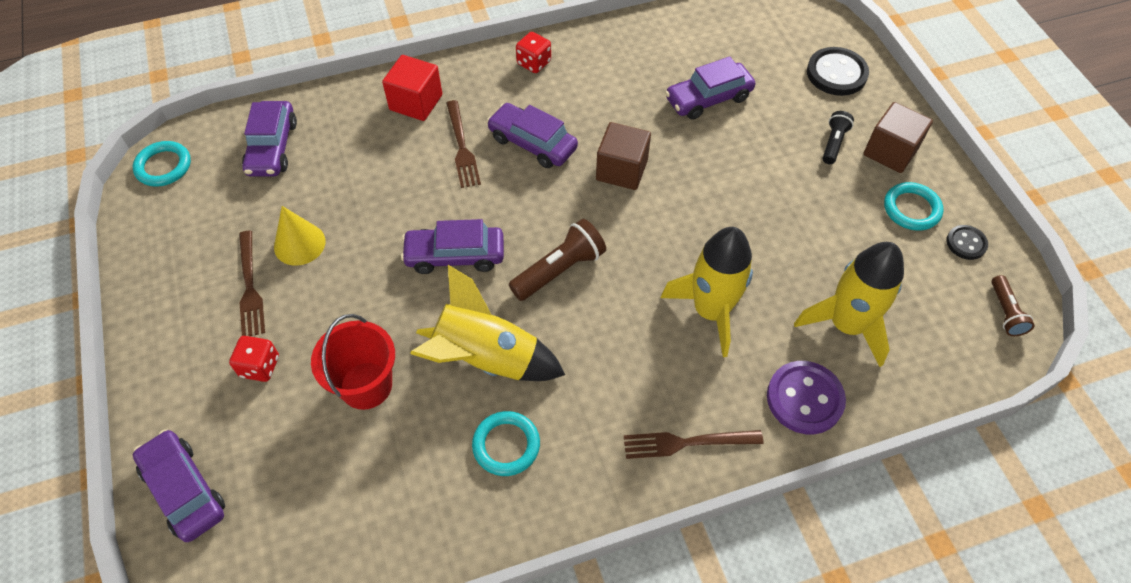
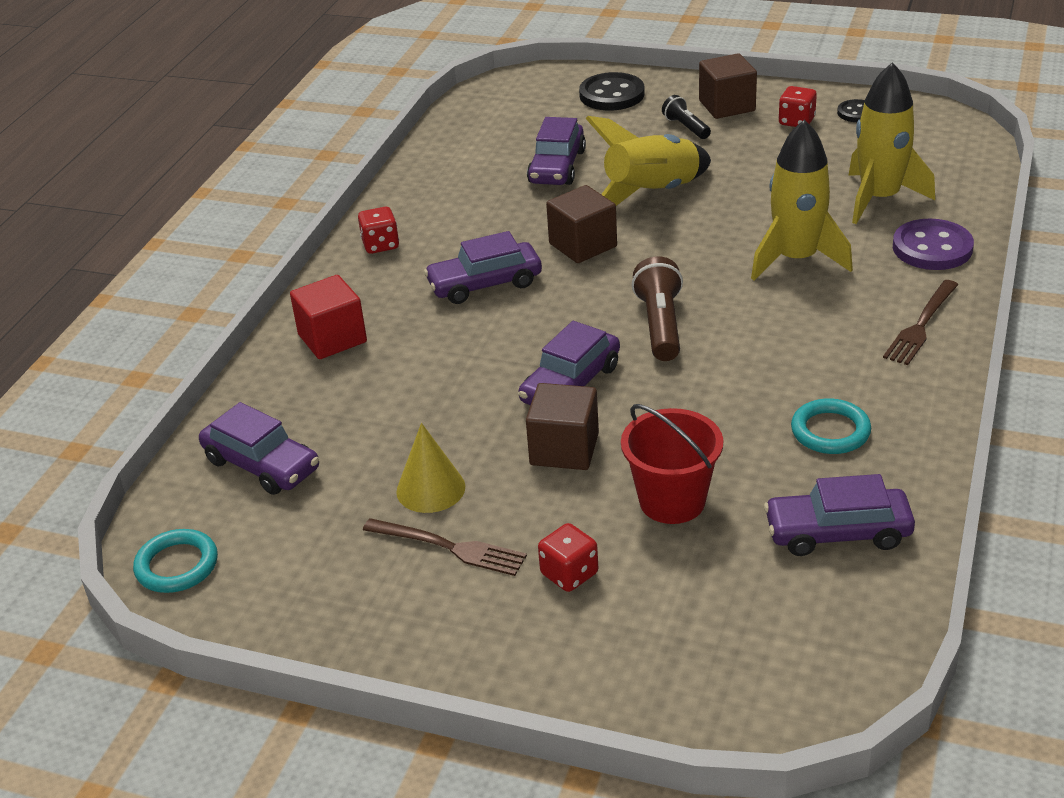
camera: 50 degrees left, 20 degrees down
purple car [133,429,225,542] -> purple car moved to [764,474,915,556]
yellow rocket [410,265,565,381] -> yellow rocket moved to [585,116,711,206]
brown fork [446,100,481,188] -> none
turquoise ring [884,182,944,231] -> red dice [778,86,817,127]
brown flashlight [991,275,1035,336] -> none
none -> brown cube [526,383,599,470]

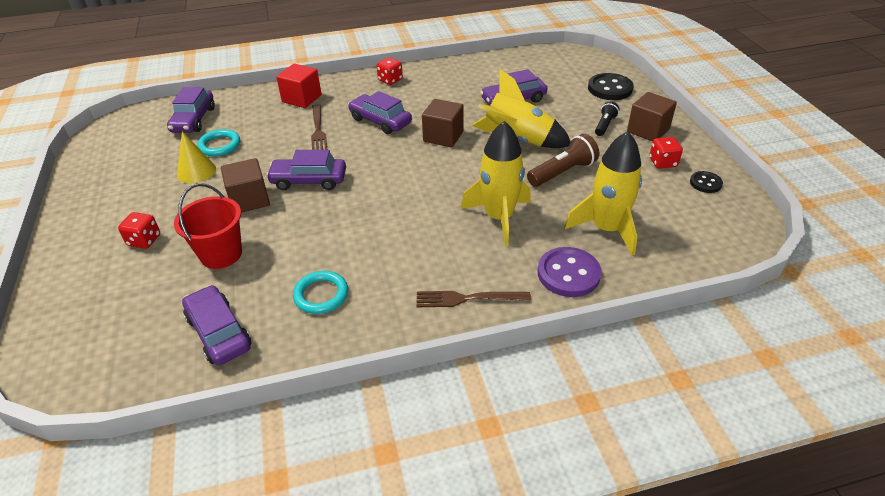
camera: 55 degrees right, 5 degrees up
turquoise ring [133,529,218,593] -> turquoise ring moved to [197,129,240,156]
brown fork [363,518,527,576] -> brown fork moved to [311,104,327,150]
brown flashlight [632,256,683,361] -> brown flashlight moved to [527,134,599,187]

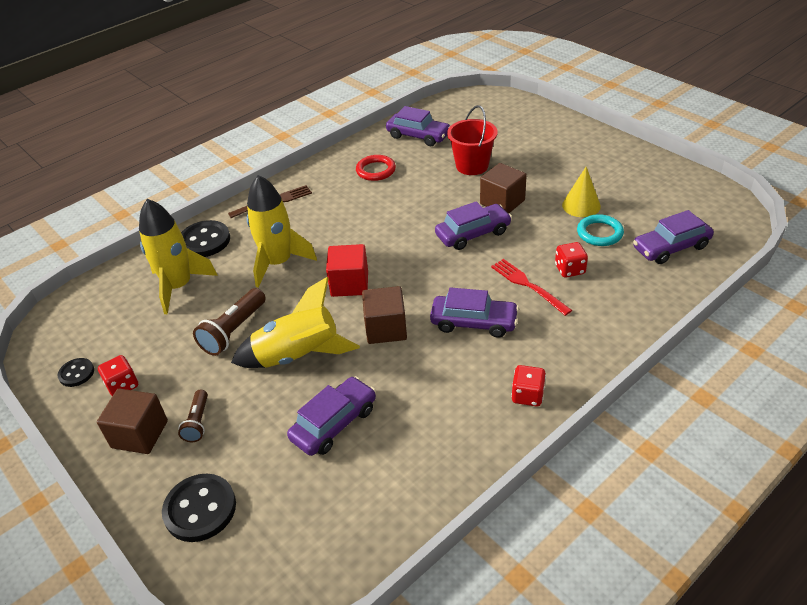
camera: 155 degrees right, 0 degrees up
red dice [118,212,160,249] -> red dice moved to [555,242,588,278]
purple car [167,87,215,133] -> purple car turned 90 degrees counterclockwise [633,210,714,264]
red cube [276,64,321,108] -> red cube moved to [326,244,368,297]
turquoise ring [293,271,348,314] -> red ring [356,155,396,181]
brown fork [311,104,327,150] -> red fork [491,259,572,316]
purple button [538,247,601,297] -> black button [181,220,230,257]
black flashlight [595,101,620,136] -> brown flashlight [178,390,208,442]

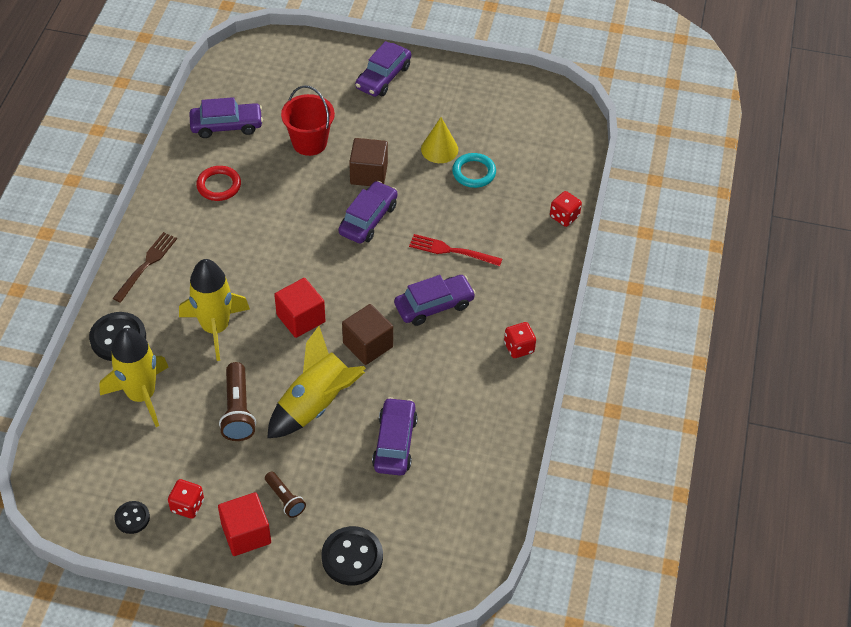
camera: 40 degrees left, 10 degrees up
brown cube [97,388,168,454] -> red cube [218,492,271,556]
red dice [555,242,588,278] -> red dice moved to [550,191,582,227]
purple car [633,210,714,264] -> purple car moved to [355,41,411,97]

